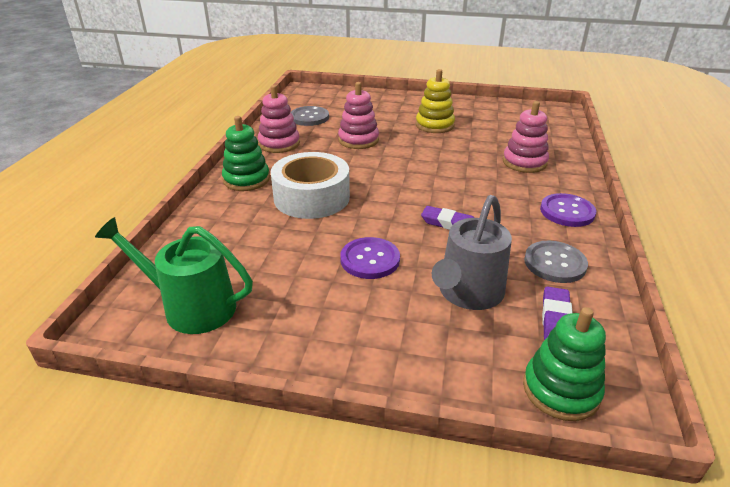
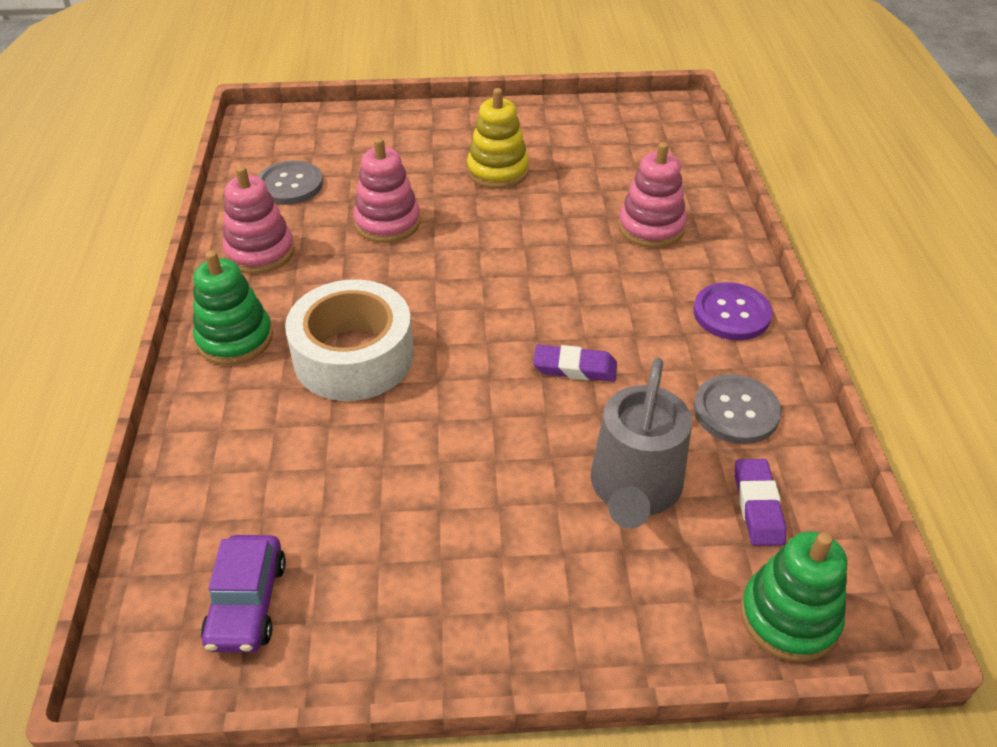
camera: 15 degrees left, 10 degrees up
green watering can [95,217,253,334] -> purple car [201,535,286,653]
purple button [340,237,400,279] -> none

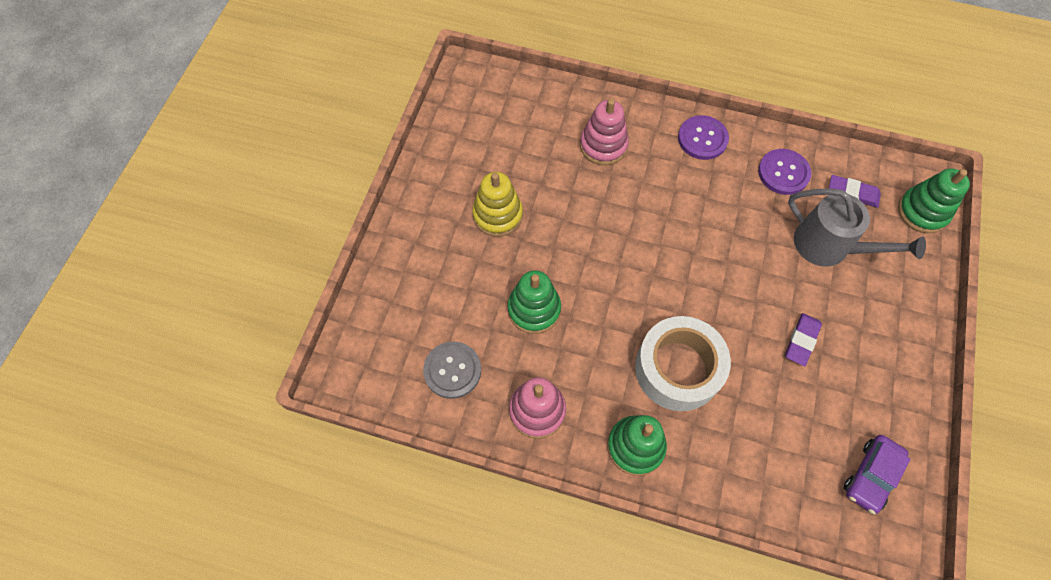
camera: 70 degrees left, 20 degrees up
purple car [201,535,286,653] -> purple car turned 105 degrees clockwise [844,435,910,514]
pink stacking toy [353,138,421,243] -> green stacking toy [508,270,561,334]
purple eraser [533,345,617,382] -> purple eraser moved to [785,313,822,366]
grey button [694,374,781,444] -> purple button [758,149,811,195]

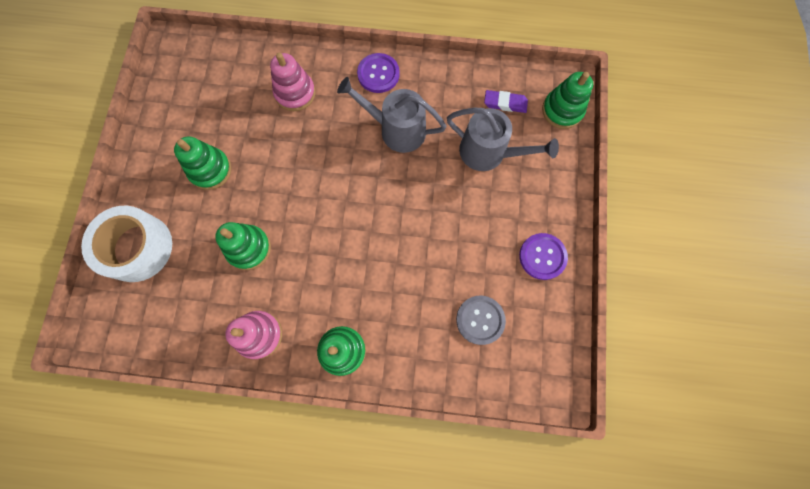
camera: 10 degrees left, 10 degrees up
grey button [423,342,481,399] -> grey button moved to [456,296,506,345]
yellow stacking toy [472,172,523,237] -> green stacking toy [174,136,231,190]
white tape [635,316,731,411] -> white tape moved to [81,205,172,282]
purple button [758,149,811,195] -> purple button moved to [519,233,568,280]
purple eraser [785,313,822,366] -> none
purple car [844,435,910,514] -> none
none -> grey watering can [337,77,446,153]

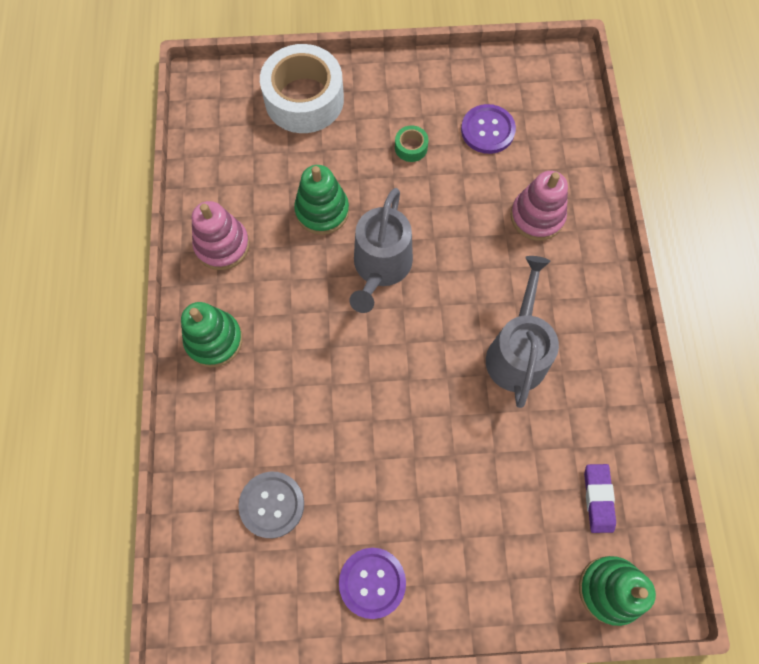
camera: 80 degrees right, 5 degrees down
green stacking toy [174,136,231,190] -> green tape [395,125,429,162]
purple button [357,53,400,93] -> purple button moved to [461,104,516,154]
grey watering can [447,108,559,171] -> grey watering can moved to [349,188,413,313]

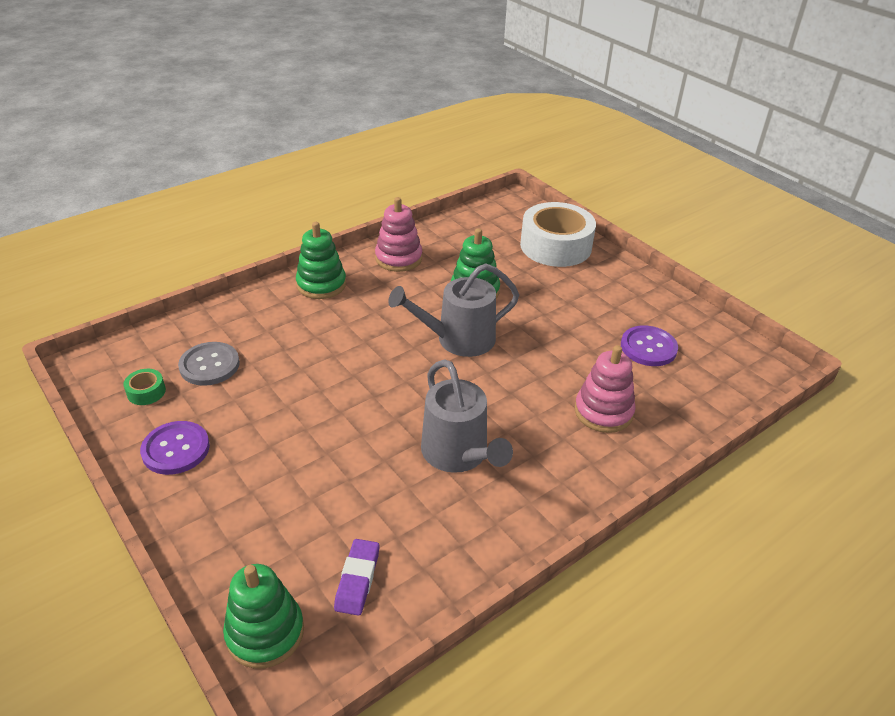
camera: 55 degrees right, 30 degrees down
green tape [395,125,429,162] -> green tape moved to [123,369,166,405]
grey watering can [486,256,559,408] -> grey watering can turned 90 degrees clockwise [421,359,513,473]
purple eraser [584,464,616,533] -> purple eraser turned 45 degrees counterclockwise [334,539,379,616]

